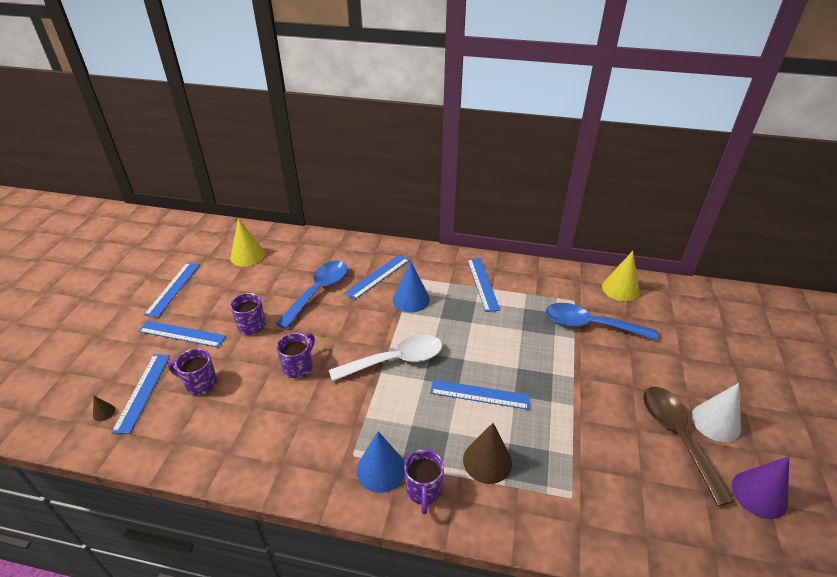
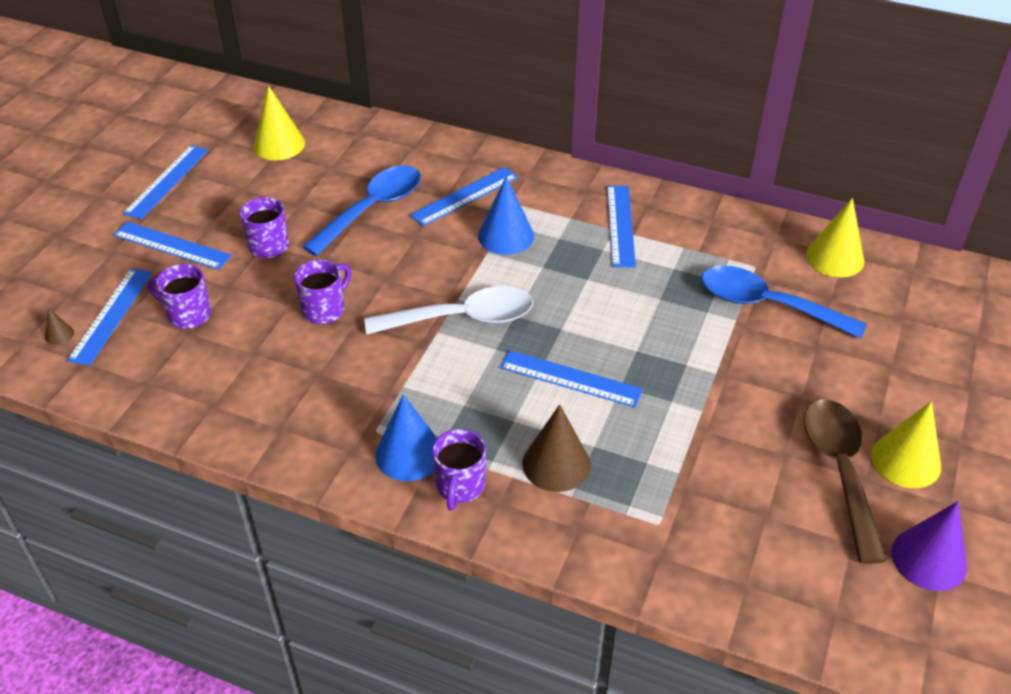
camera: 10 degrees right, 5 degrees up
white cone [692,383,741,442] -> yellow cone [871,401,941,488]

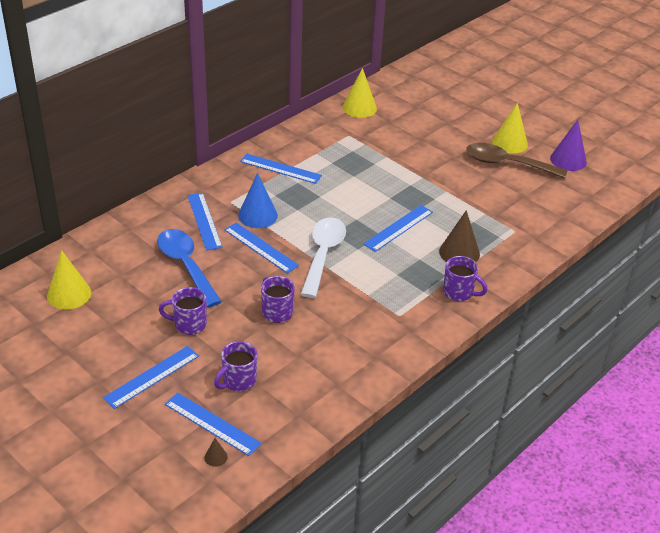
camera: 70 degrees left, 5 degrees down
blue ruler [123,145,208,219] -> blue ruler moved to [224,222,299,273]
blue cone [375,394,437,481] -> none
blue spoon [701,266,867,339] -> none

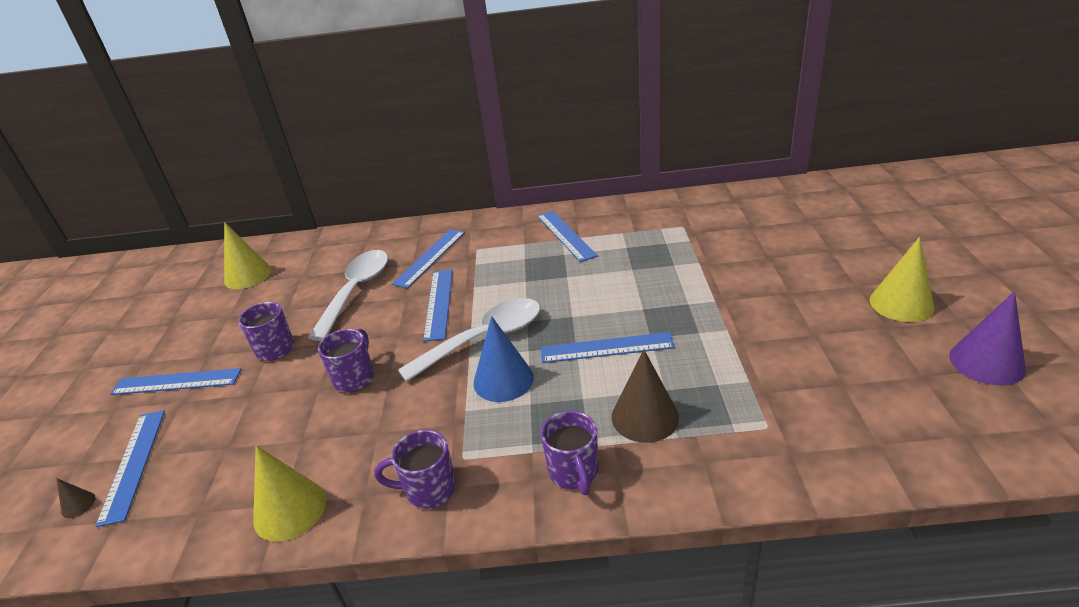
camera: 50 degrees right, 5 degrees down
blue spoon [157,229,222,307] -> white spoon [308,250,388,341]
purple mug [214,341,257,391] -> purple mug moved to [374,430,456,509]
blue cone [238,173,278,228] -> blue cone moved to [473,316,534,402]
yellow cone [343,68,377,118] -> yellow cone moved to [253,445,326,541]
brown spoon [466,143,568,179] -> none

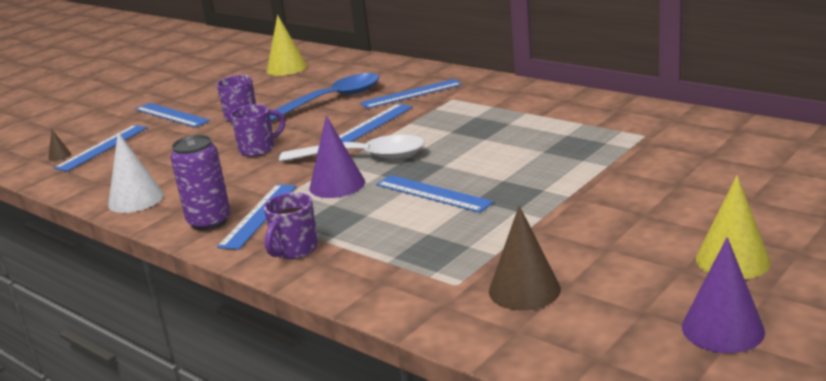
camera: 40 degrees right, 10 degrees down
yellow cone [253,445,326,541] -> white cone [108,132,164,213]
white spoon [308,250,388,341] -> blue spoon [270,73,380,121]
purple mug [374,430,456,509] -> purple can [170,135,231,230]
blue cone [473,316,534,402] -> purple cone [309,116,365,198]
blue ruler [537,211,598,262] -> blue ruler moved to [217,184,297,250]
brown cone [612,350,679,443] -> brown cone moved to [489,206,561,310]

